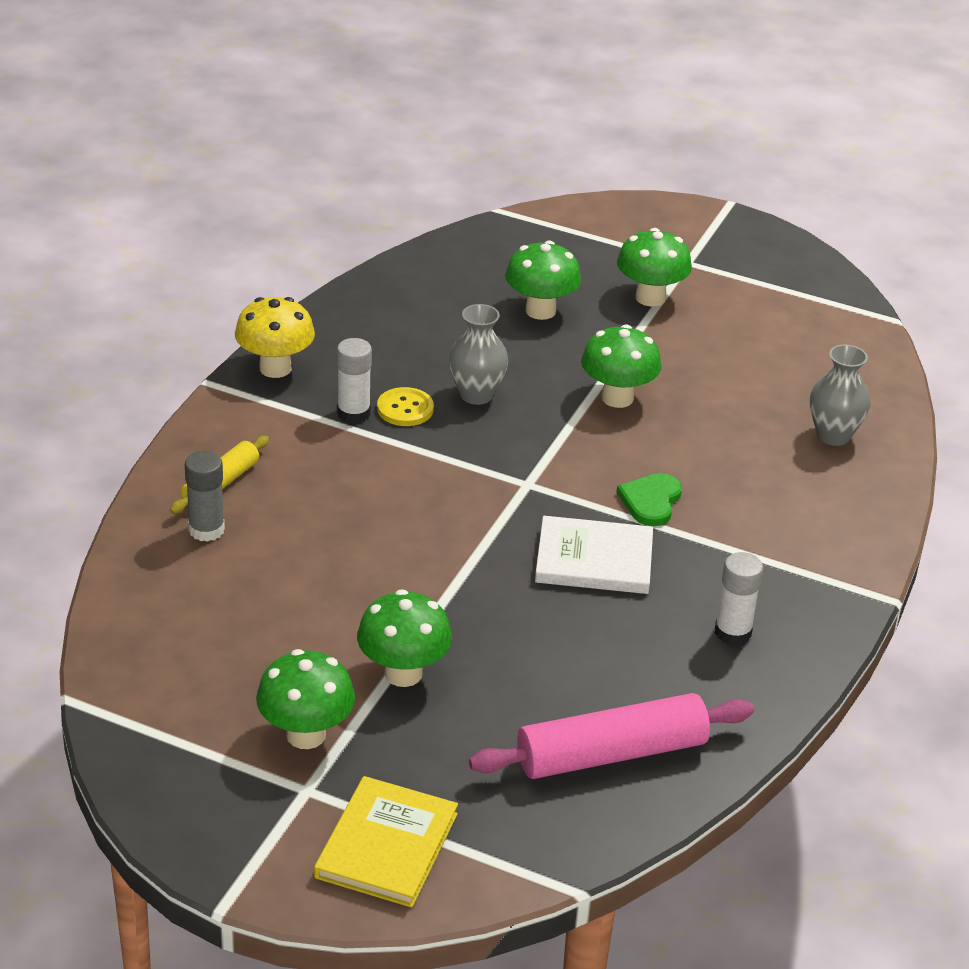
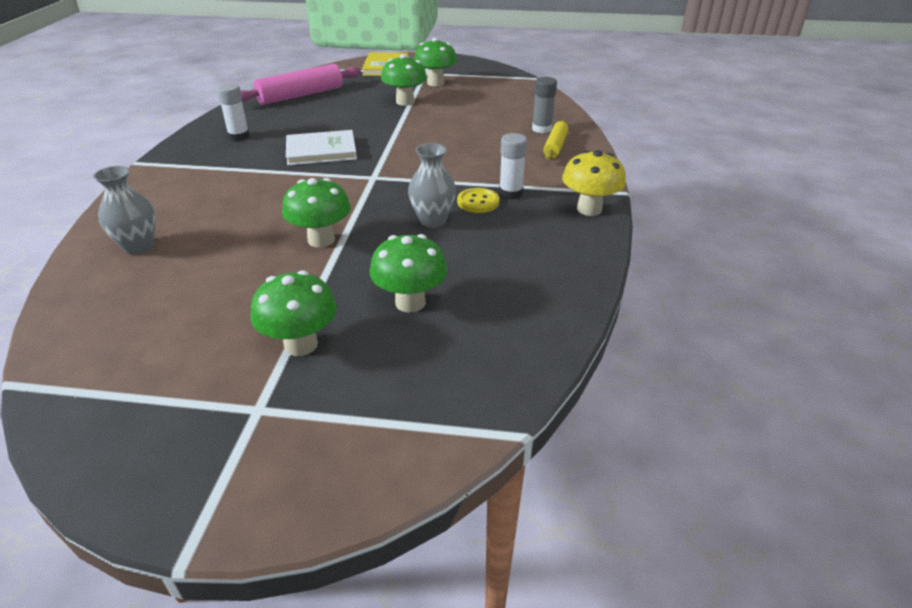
camera: 165 degrees right, 0 degrees up
green heart [617,473,682,526] -> none

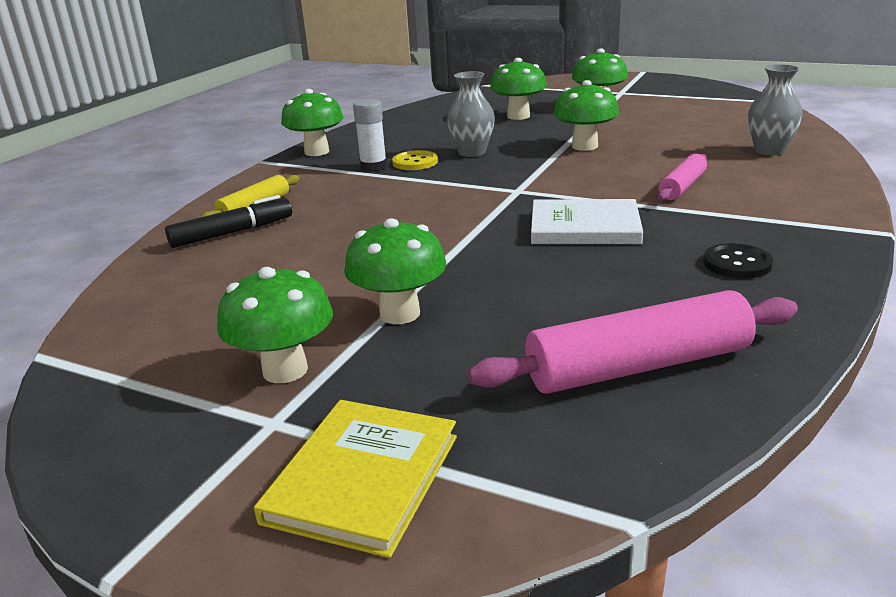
camera: 160 degrees left, 10 degrees down
white glue stick [217,83,250,141] -> black button [703,243,773,279]
grey glue stick [532,77,557,133] -> black marker [165,195,292,248]
yellow mushroom [562,150,626,216] -> green mushroom [281,89,343,156]
none -> pink rolling pin [657,154,707,201]

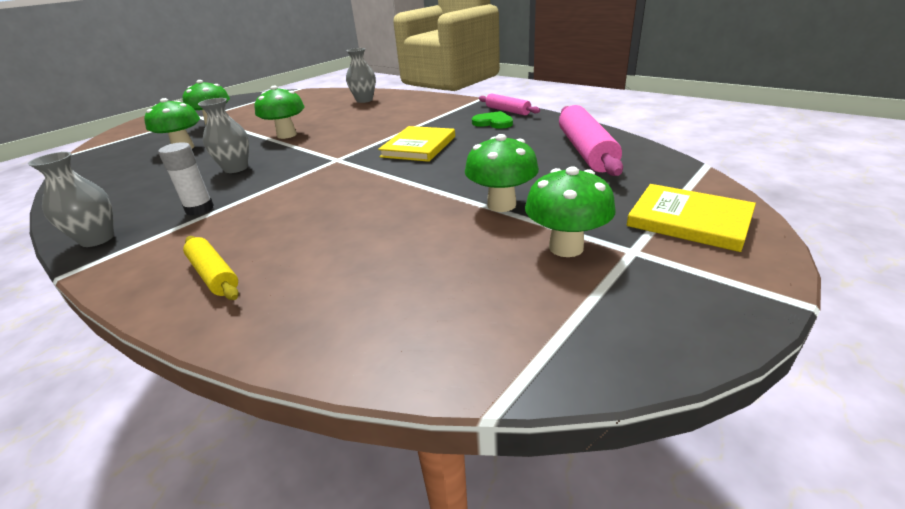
camera: 75 degrees left, 5 degrees up
black marker [165,195,292,248] -> none
green mushroom [281,89,343,156] -> grey vase [28,152,114,247]
yellow button [392,150,438,170] -> none
white book [531,199,643,244] -> yellow book [378,126,455,162]
pink rolling pin [657,154,707,201] -> pink rolling pin moved to [479,93,540,115]
black button [703,243,773,279] -> green heart [472,111,513,129]

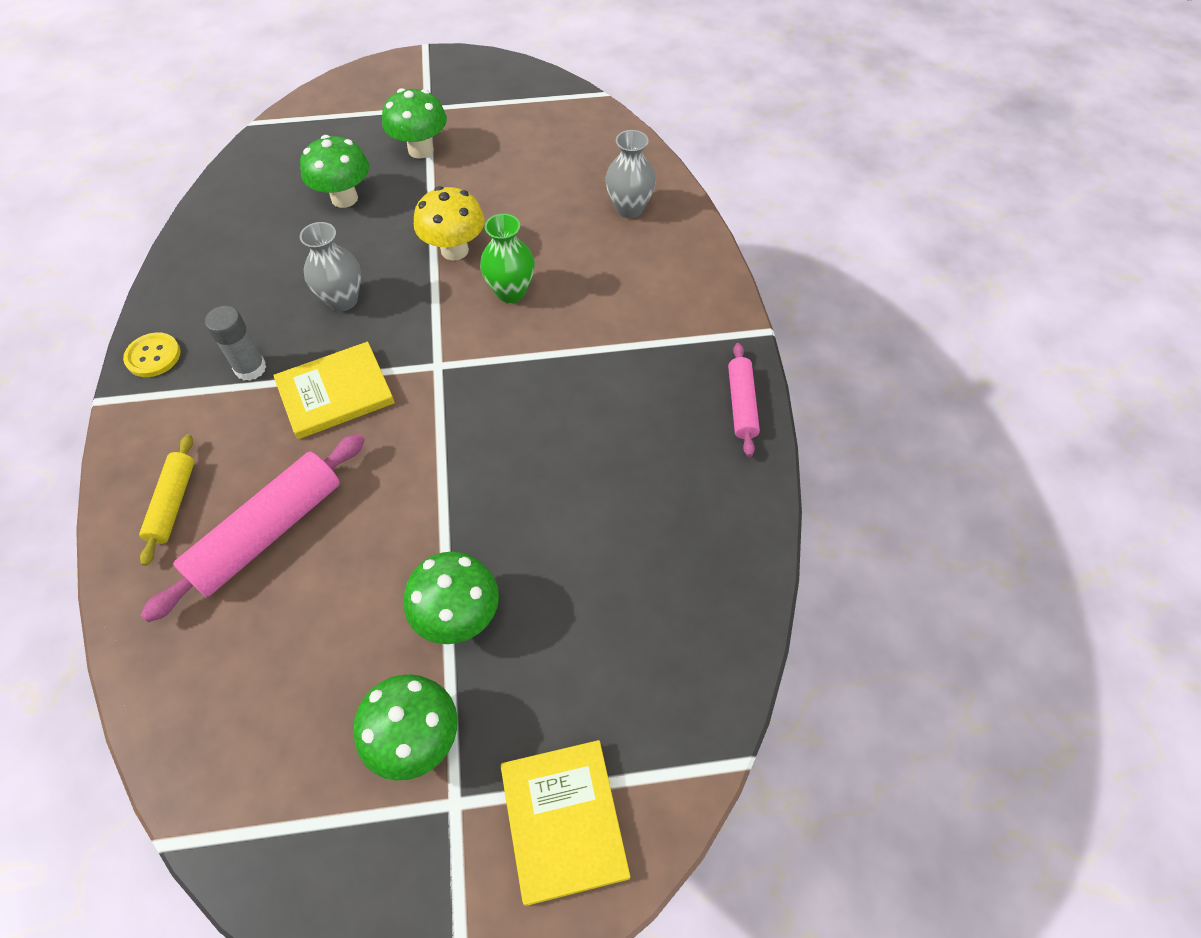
camera: 40 degrees right, 25 degrees up
grey vase [28,152,114,247] -> yellow button [123,332,181,377]
white glue stick [158,142,214,216] -> grey glue stick [205,306,266,381]
green mushroom [255,86,304,139] -> yellow mushroom [414,186,485,261]
yellow book [378,126,455,162] -> yellow book moved to [273,342,395,439]
green heart [472,111,513,129] -> none
pink rolling pin [559,105,623,176] -> pink rolling pin moved to [141,433,365,622]
none -> green vase [480,214,535,303]

